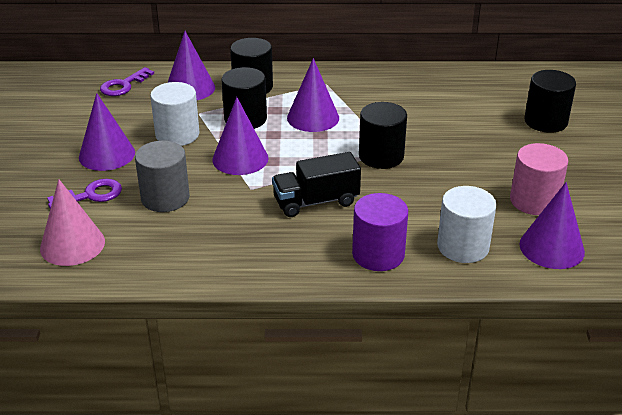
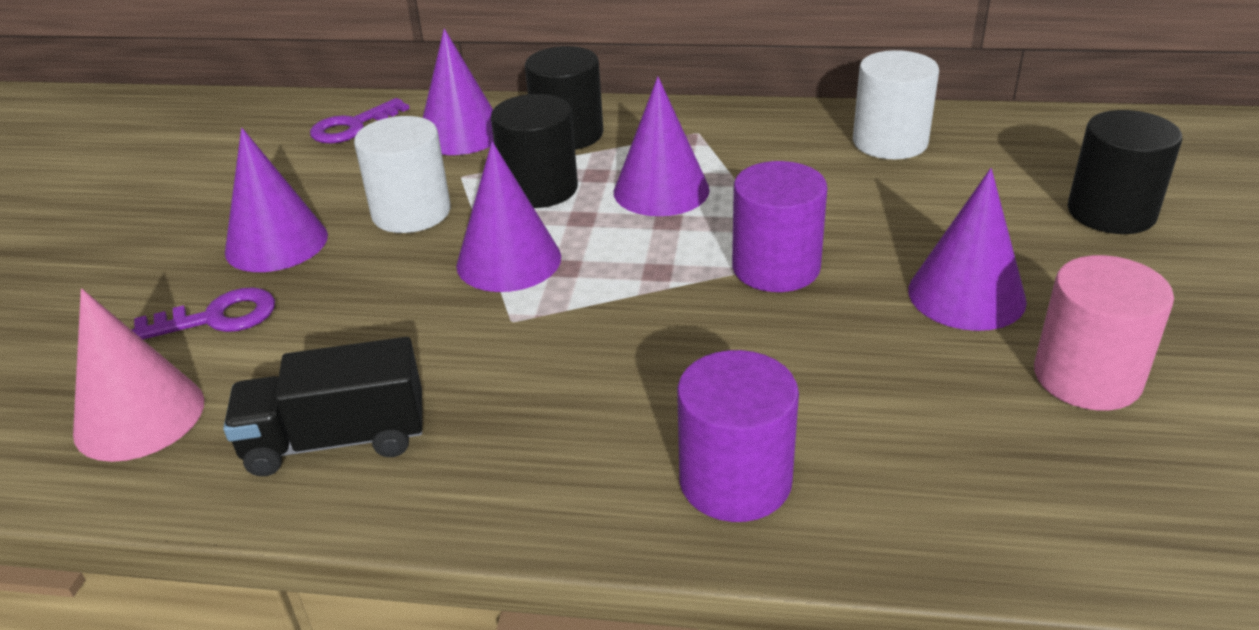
camera: 10 degrees right, 0 degrees up
grey cylinder [135,141,190,212] -> none
black truck [272,152,361,217] -> black truck moved to [223,337,422,476]
black cylinder [359,102,407,169] -> purple cylinder [732,161,827,292]
white cylinder [437,186,497,263] -> white cylinder moved to [853,50,939,159]
purple cone [519,182,585,269] -> purple cone moved to [908,168,1027,331]

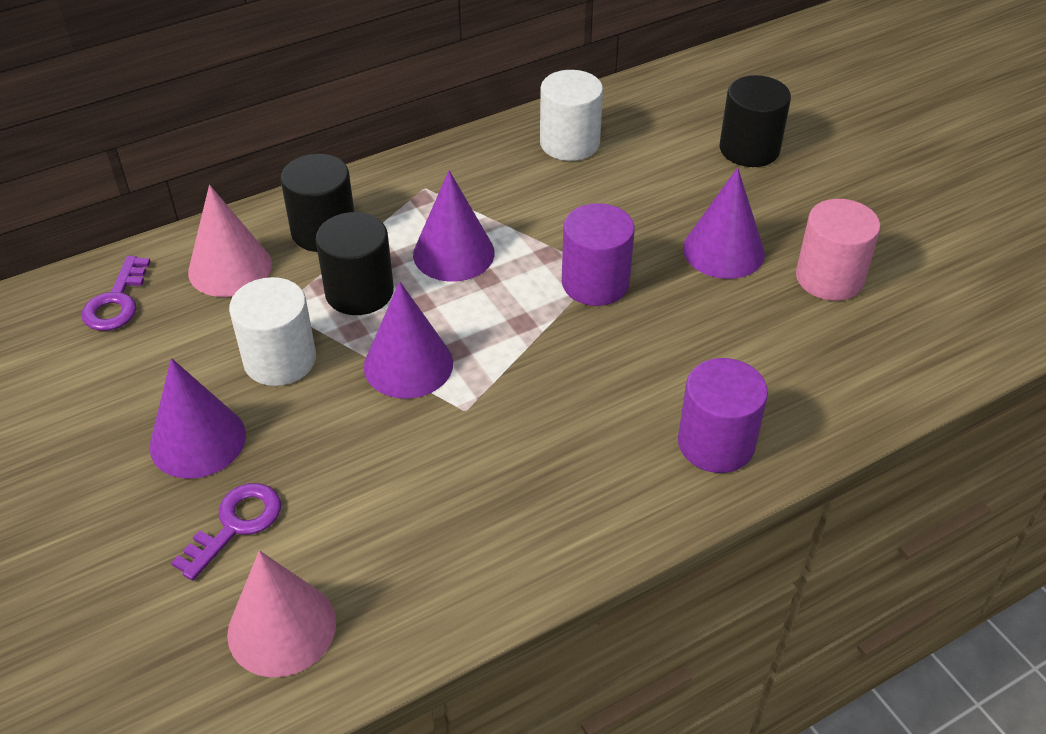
camera: 40 degrees left, 10 degrees up
black truck [223,337,422,476] -> none
purple cone [423,29,494,155] -> pink cone [188,185,272,297]

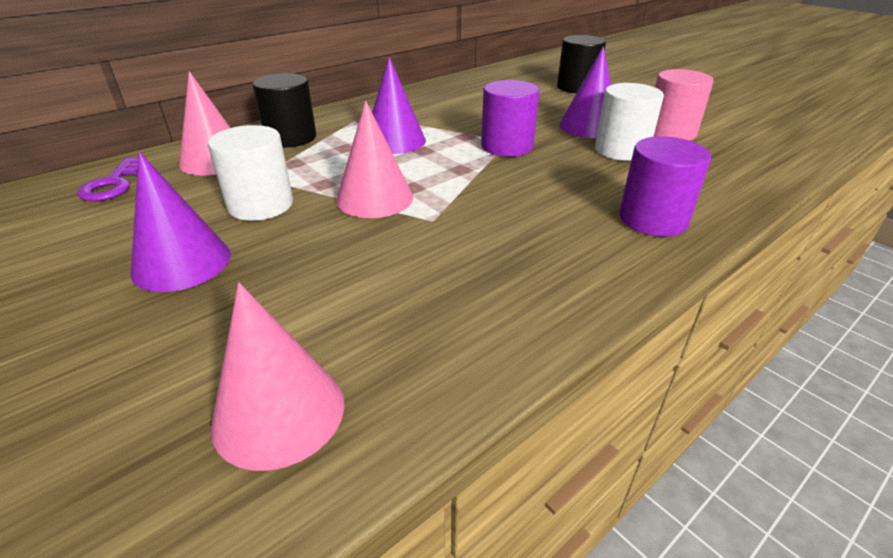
camera: 10 degrees left, 10 degrees down
purple key [171,483,281,581] -> none
black cylinder [315,212,394,315] -> none
purple cone [364,281,453,398] -> pink cone [336,100,413,218]
white cylinder [540,70,603,161] -> white cylinder moved to [595,83,664,161]

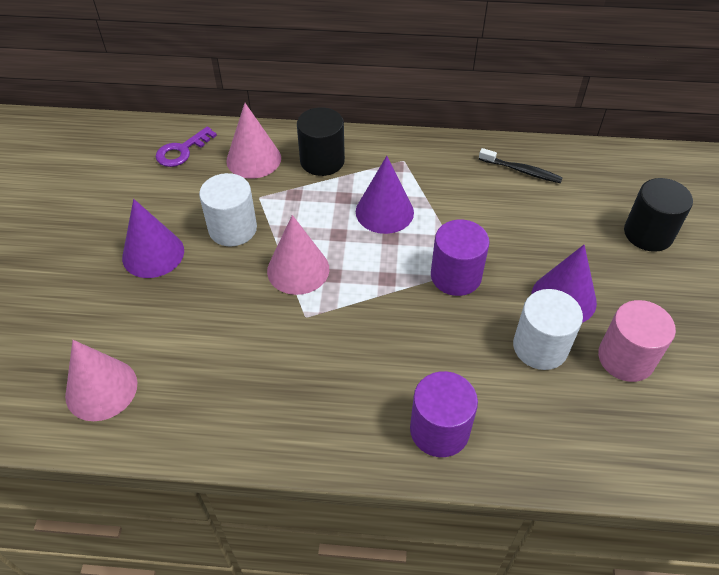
camera: 45 degrees right, 15 degrees up
none -> black toothbrush [479,148,563,183]

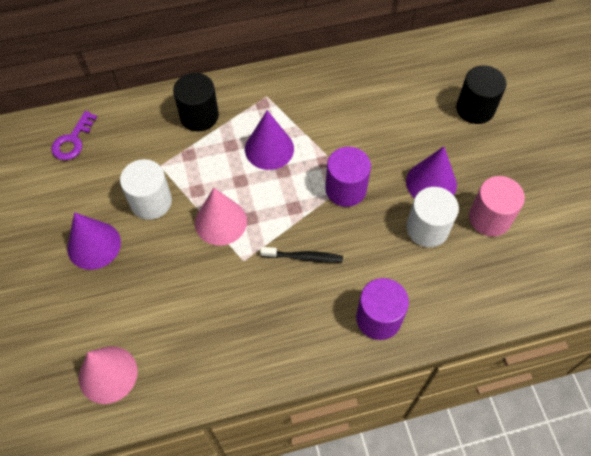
camera: 20 degrees left, 10 degrees up
pink cone [226,103,281,179] -> none
black toothbrush [479,148,563,183] -> black toothbrush moved to [260,247,343,263]

